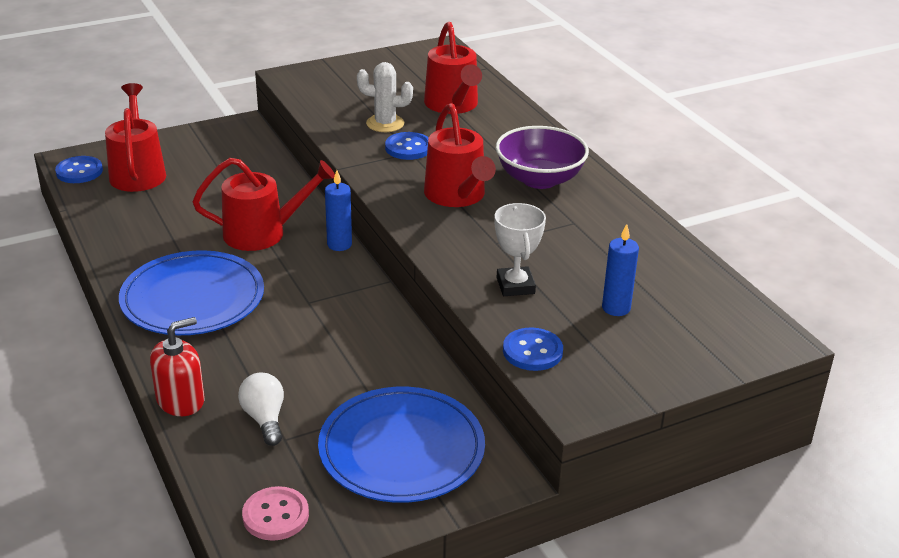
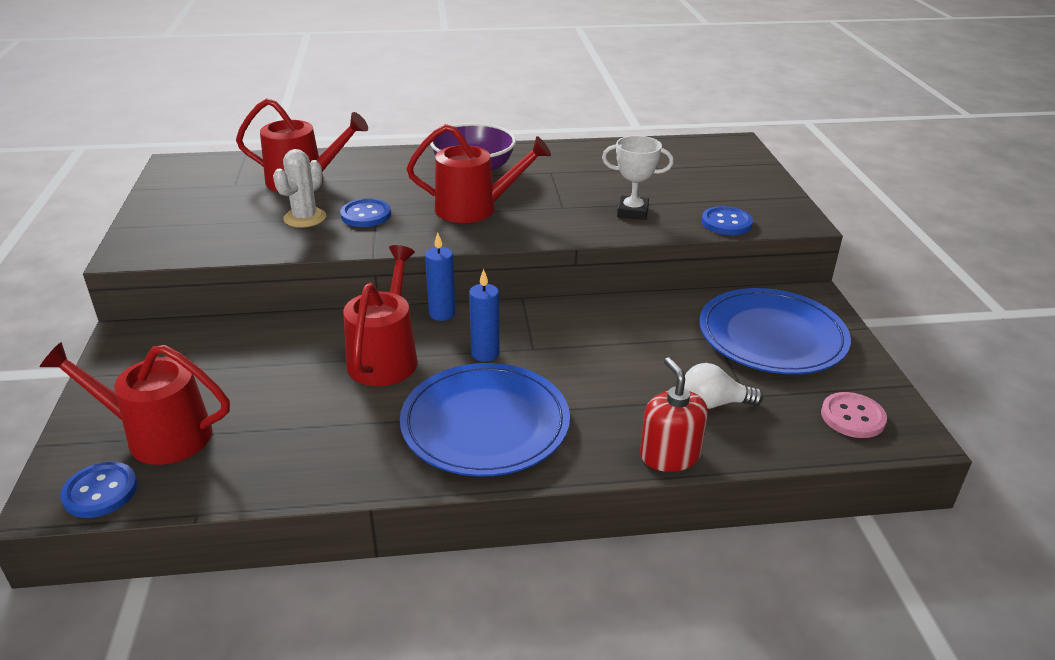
camera: 70 degrees left, 0 degrees up
blue candle [602,224,639,316] -> blue candle moved to [469,269,499,362]

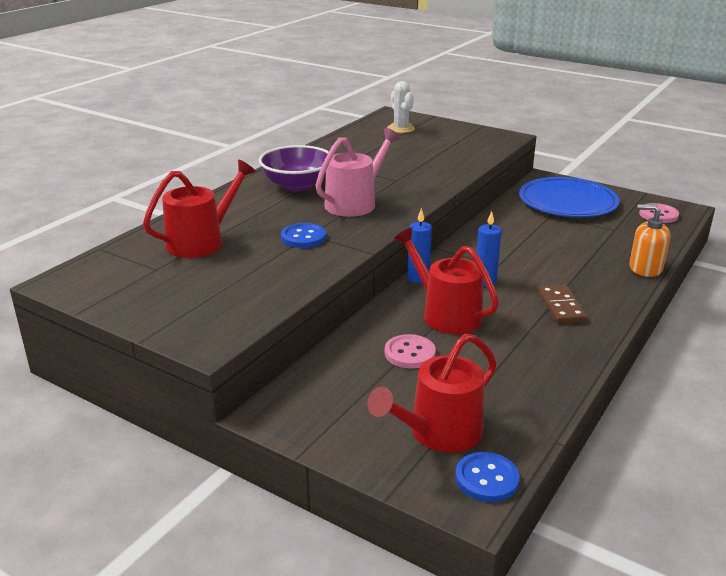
camera: 50 degrees left, 5 degrees down
white cactus [273,149,326,228] -> white cactus moved to [387,81,415,133]
blue plate [400,363,570,477] -> brown domino [538,285,587,324]
red watering can [406,124,551,223] -> pink watering can [316,128,401,217]
white trophy [602,136,673,220] -> none
red soap dispenser [640,357,708,472] -> orange soap dispenser [630,204,670,277]
white light bulb [684,363,763,409] -> none
blue button [701,206,753,235] -> none
none -> pink button [385,334,436,369]

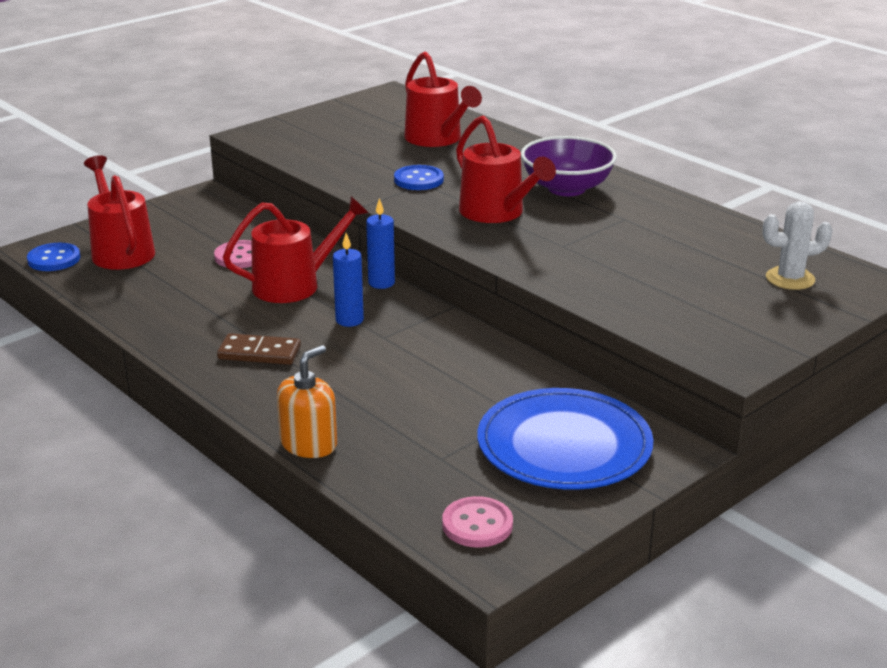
camera: 105 degrees right, 0 degrees up
pink watering can [316,128,401,217] -> red watering can [456,116,556,223]

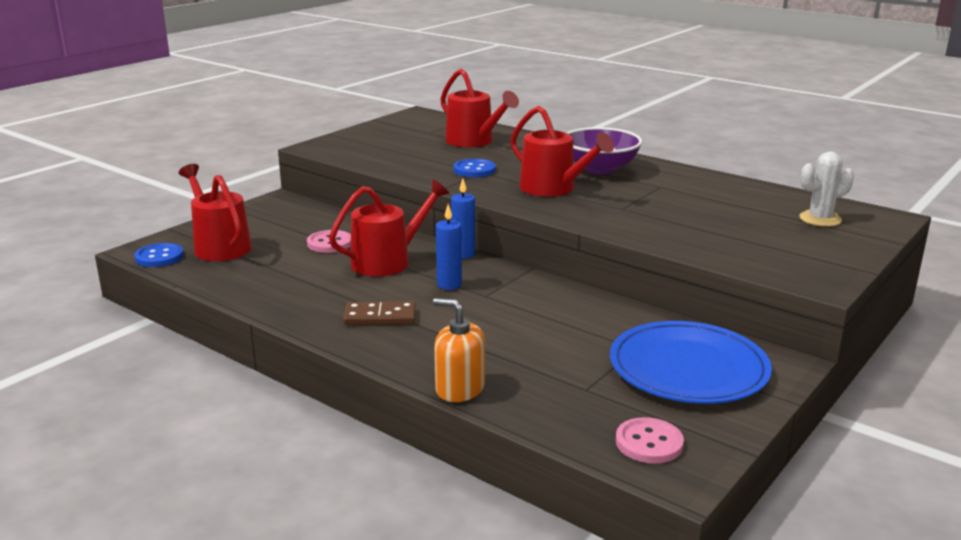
camera: 10 degrees left, 5 degrees down
orange soap dispenser [277,345,337,458] -> orange soap dispenser turned 90 degrees counterclockwise [433,298,485,402]

